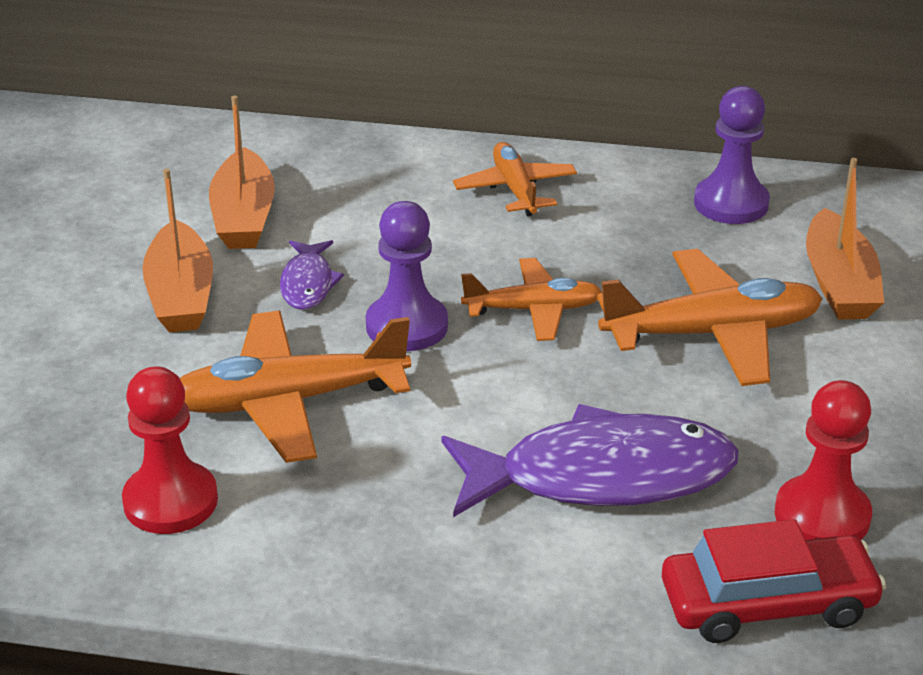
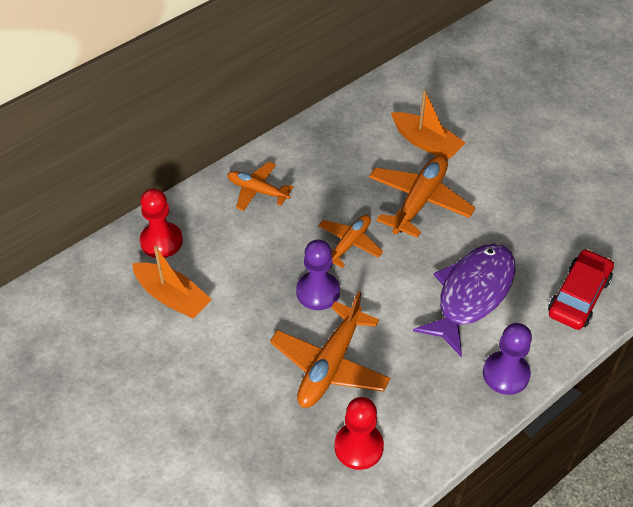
camera: 50 degrees left, 15 degrees up
orange boat [142,169,213,332] -> none
purple fish [280,240,344,310] -> none
purple pawn [694,86,770,224] -> purple pawn moved to [483,323,532,395]
red pawn [775,380,872,540] -> red pawn moved to [140,188,183,258]

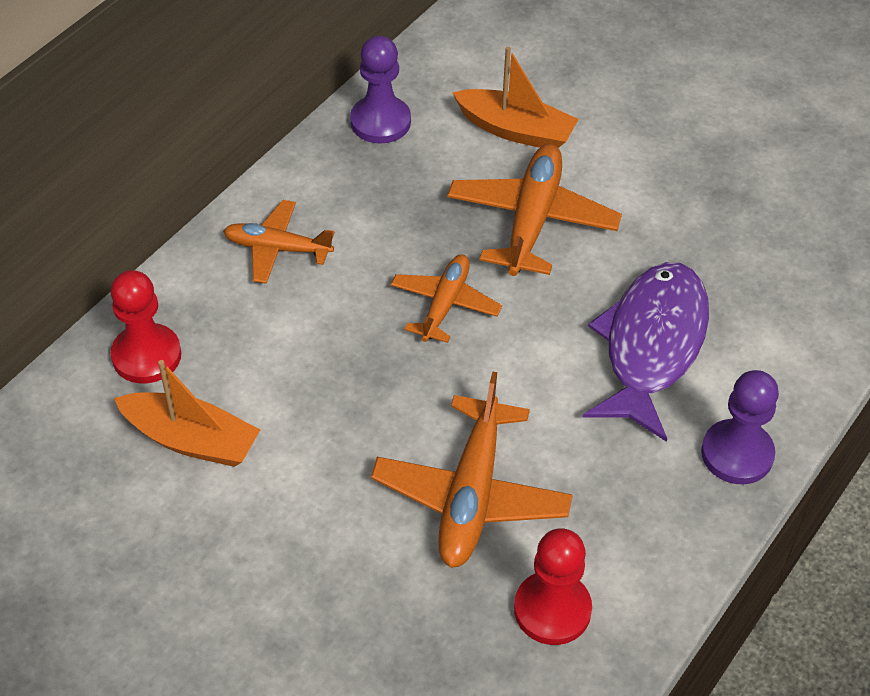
camera: 15 degrees left, 0 degrees up
purple pawn [296,240,340,310] -> purple pawn moved to [350,36,411,144]
red car [548,249,614,330] -> none

